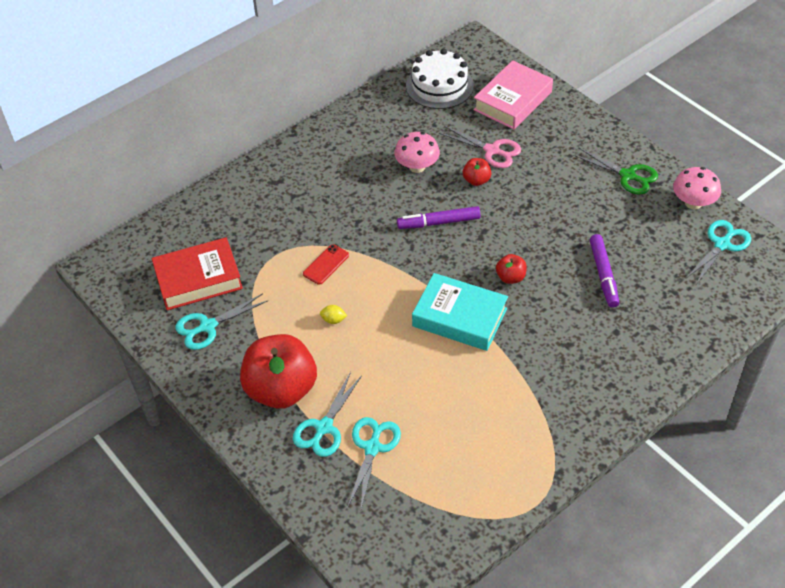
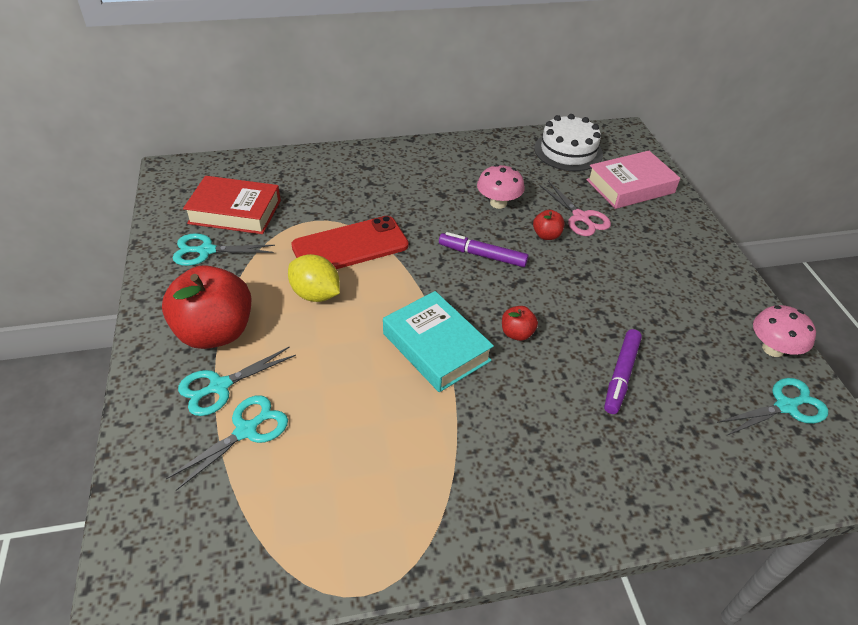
camera: 25 degrees right, 5 degrees down
red phone [303,244,349,285] -> red phone [291,216,409,269], size x2.12
yellow lemon [320,305,347,324] -> yellow lemon [288,254,340,302], size x2.16
green scissors [573,147,658,195] -> none

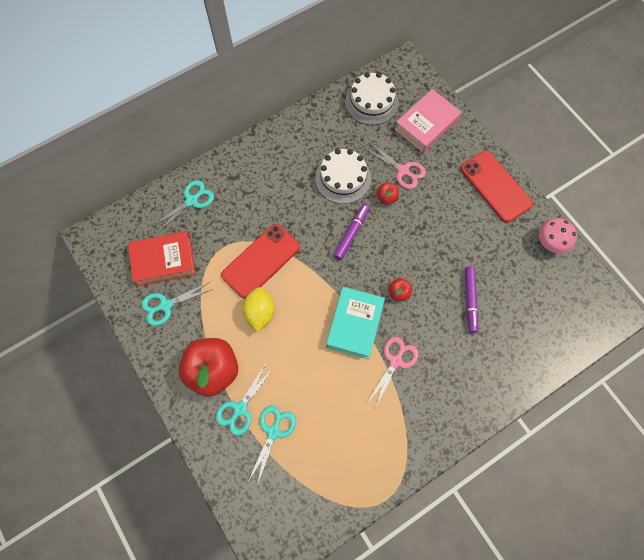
camera: 20 degrees left, 25 degrees up
yellow lemon [288,254,340,302] -> yellow lemon turned 75 degrees clockwise [242,287,275,332]
turquoise book [383,291,494,392] -> turquoise book turned 75 degrees clockwise [326,287,385,359]
purple marker [439,232,529,267] -> purple marker turned 120 degrees clockwise [334,204,370,260]
pink mushroom [477,164,525,209] -> white cake [315,149,371,204]
turquoise scissors [717,378,828,436] -> turquoise scissors moved to [152,180,214,232]
none -> pink scissors [367,337,419,406]
none -> red phone [460,151,533,223]

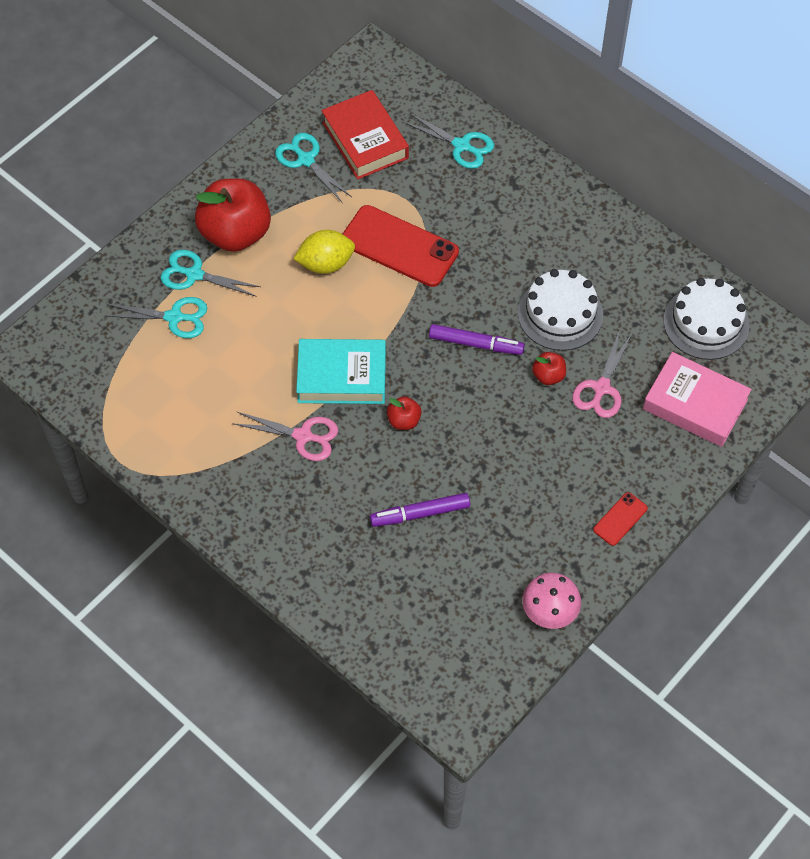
camera: 75 degrees right, 10 degrees down
red phone [460,151,533,223] -> red phone [593,492,648,546], size x0.47

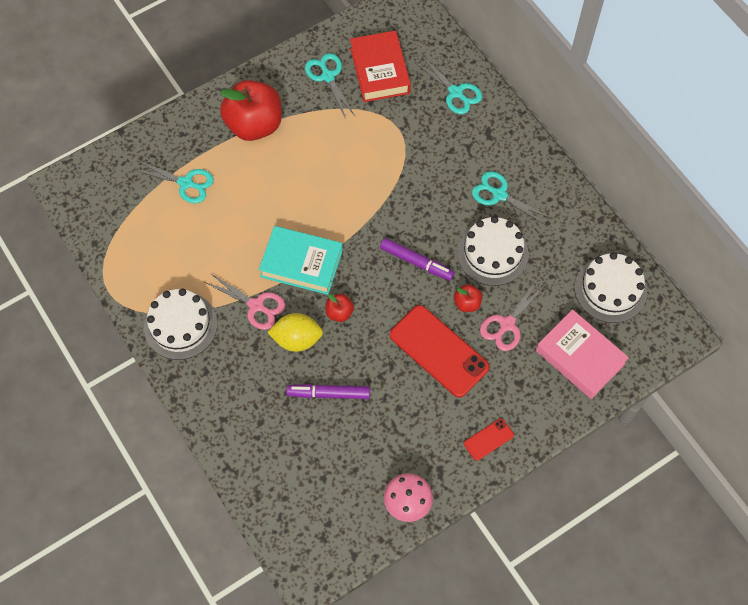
camera: 15 degrees right, 5 degrees up
turquoise scissors [161,250,261,296] -> turquoise scissors moved to [472,171,551,226]
yellow lemon [293,230,355,274] -> yellow lemon moved to [267,313,323,352]
red phone [343,205,459,287] -> red phone moved to [390,305,489,398]
none -> white cake [144,289,217,360]

